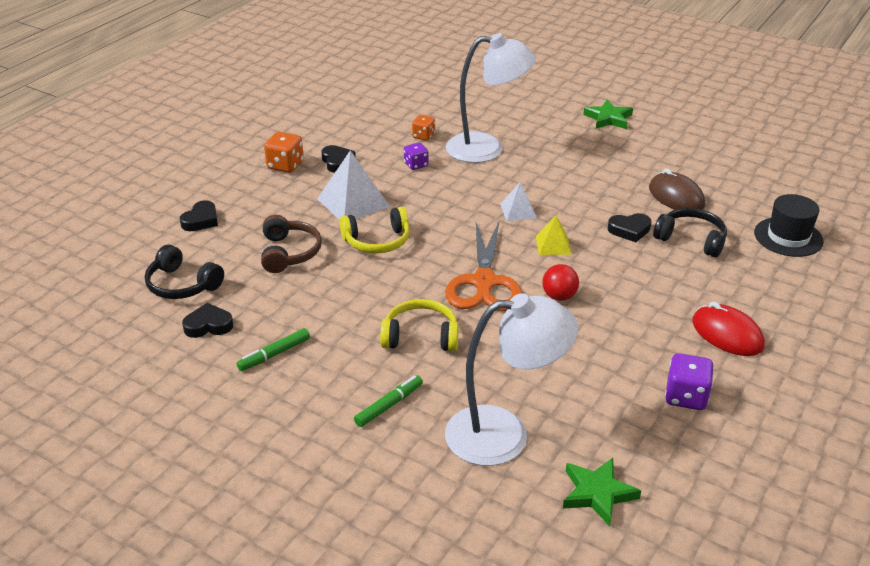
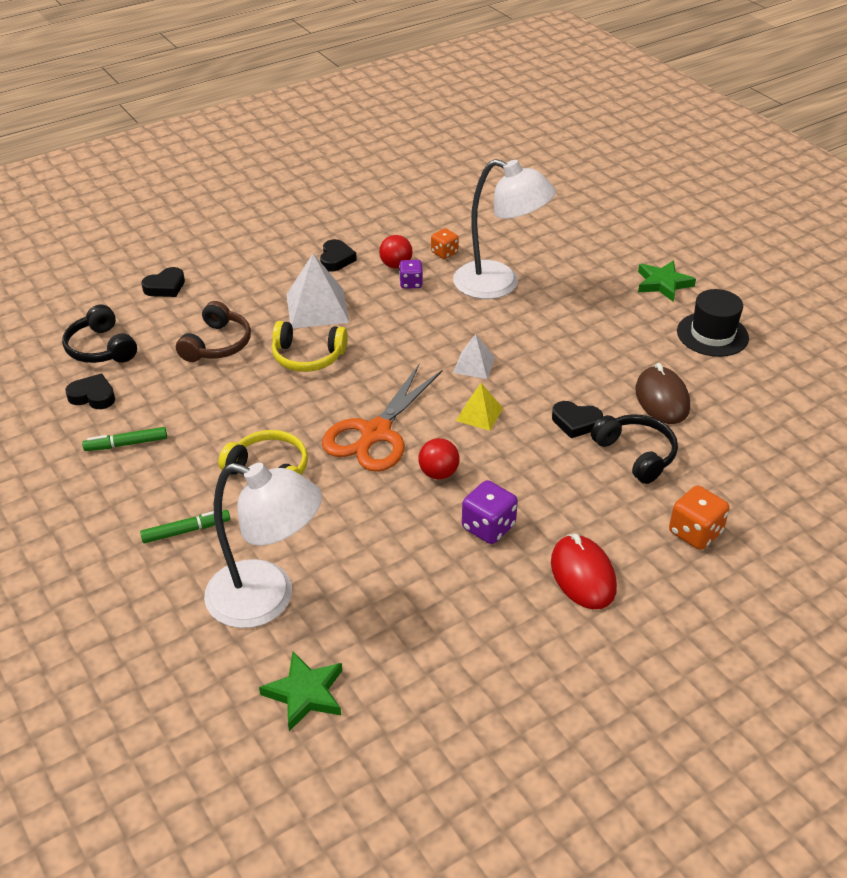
camera: 25 degrees right, 5 degrees up
orange dice [264,132,304,173] -> orange dice moved to [669,486,730,550]
purple dice [665,353,714,410] -> purple dice moved to [462,480,518,544]
black hat [754,194,824,257] -> black hat moved to [677,289,749,357]
none -> red ball [379,235,413,269]

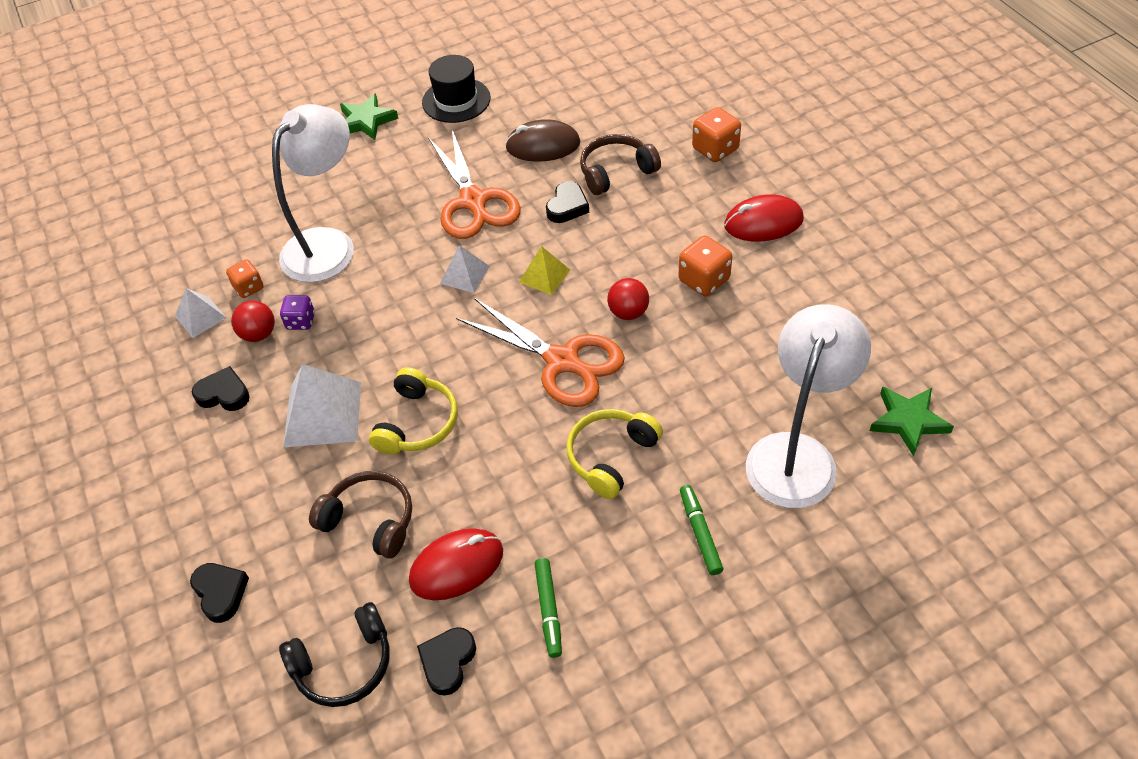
camera: 80 degrees left, 10 degrees up
purple dice [462,480,518,544] -> orange dice [678,236,732,296]
black headphones [591,414,678,484] -> brown headphones [580,134,661,195]
none -> white pyramid [175,288,227,338]
none -> red mouse [409,528,503,600]
none -> orange scissors [428,130,521,239]

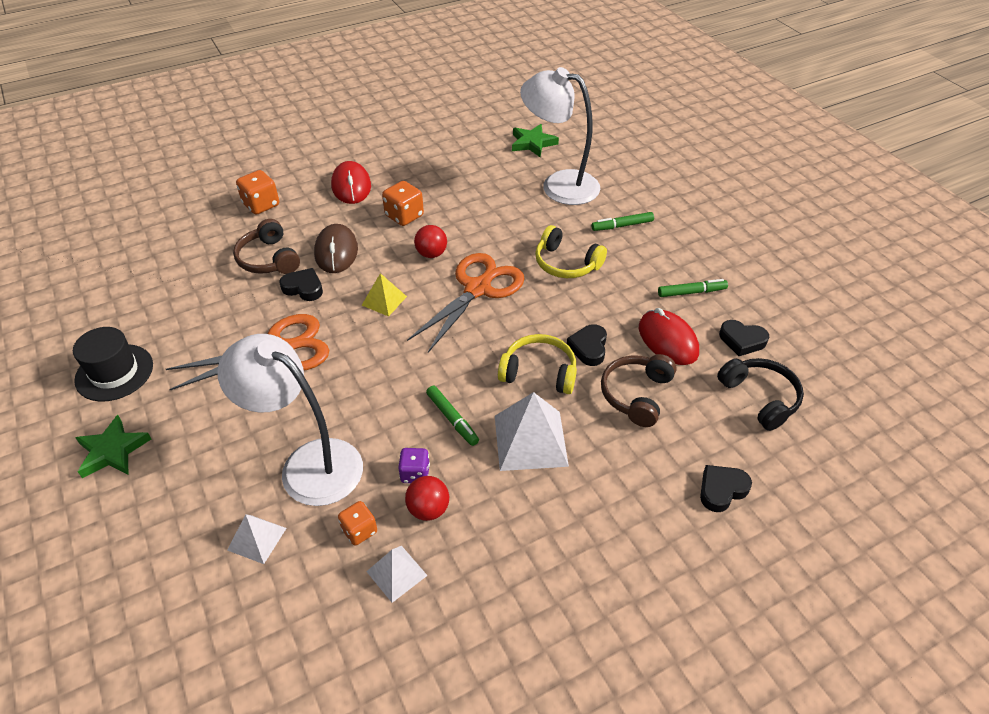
camera: 95 degrees left, 5 degrees down
black heart [192,366,250,411] -> black heart moved to [567,324,607,366]
white pyramid [440,245,490,293] -> white pyramid moved to [227,514,286,564]
brown mouse [505,119,580,162] -> brown mouse moved to [314,224,358,273]
none -> green marker [426,386,479,446]

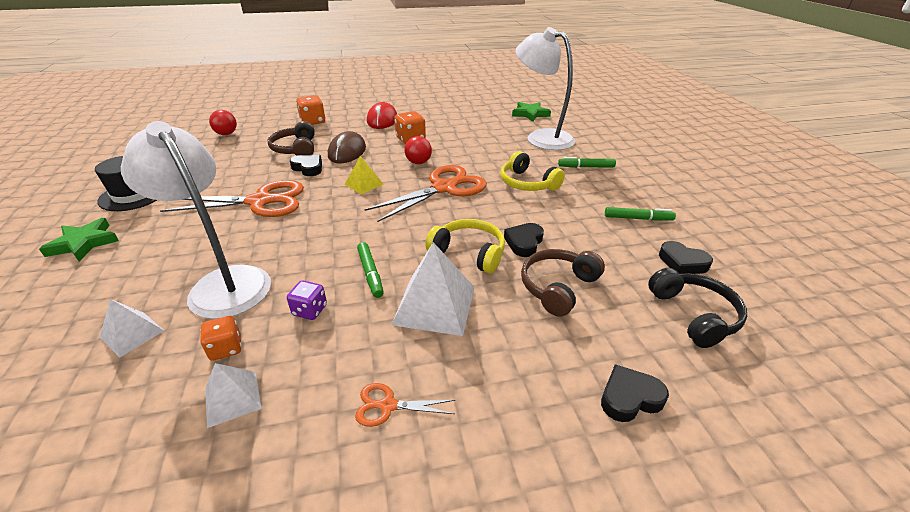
camera: 15 degrees right, 10 degrees down
red ball [405,476,449,521] -> red ball moved to [209,110,237,135]
red mouse [639,308,699,365] -> none
none -> orange scissors [355,383,455,427]

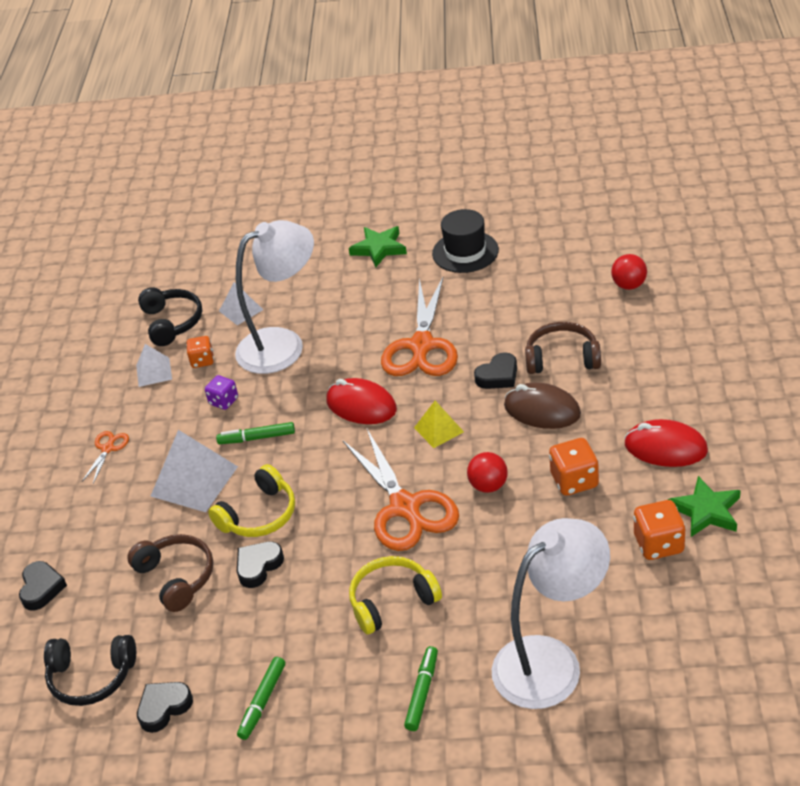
camera: 110 degrees right, 5 degrees up
orange dice [296,95,326,125] -> orange dice moved to [633,500,686,560]
black heart [504,223,544,257] -> black heart turned 90 degrees counterclockwise [237,542,284,588]
green star [512,102,551,122] -> green star moved to [668,476,741,537]
none -> black headphones [138,287,202,346]
none -> red mouse [326,378,397,424]

